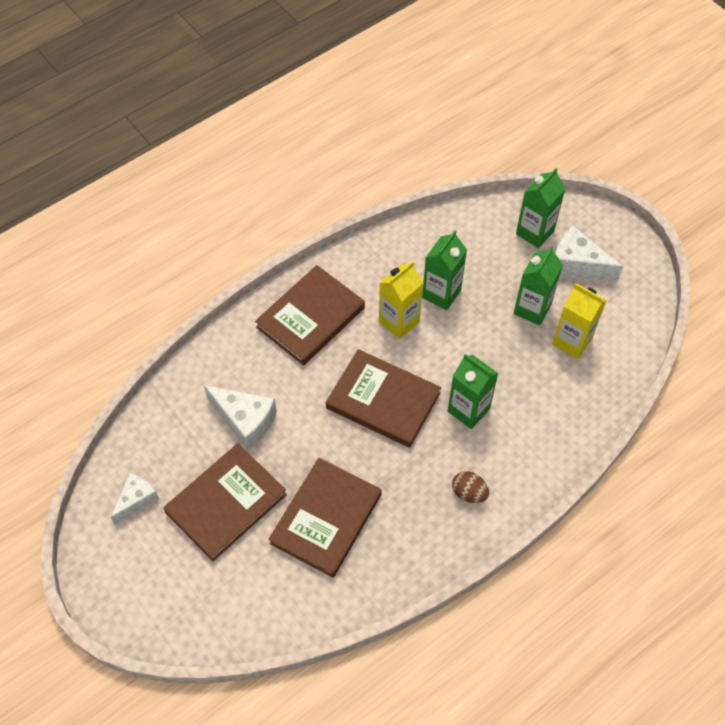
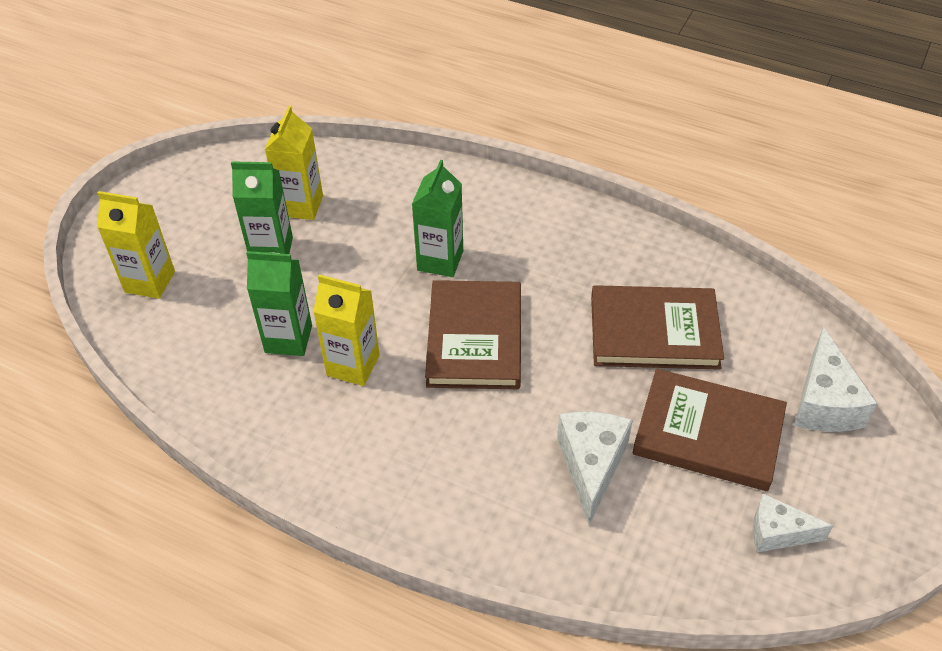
camera: 115 degrees left, 10 degrees down
brown book [255,265,365,365] -> none
brown egg [452,471,489,503] -> none
green carton [516,168,566,248] -> yellow carton [97,191,175,299]
white cheese [555,226,623,283] -> white cheese moved to [794,327,877,432]

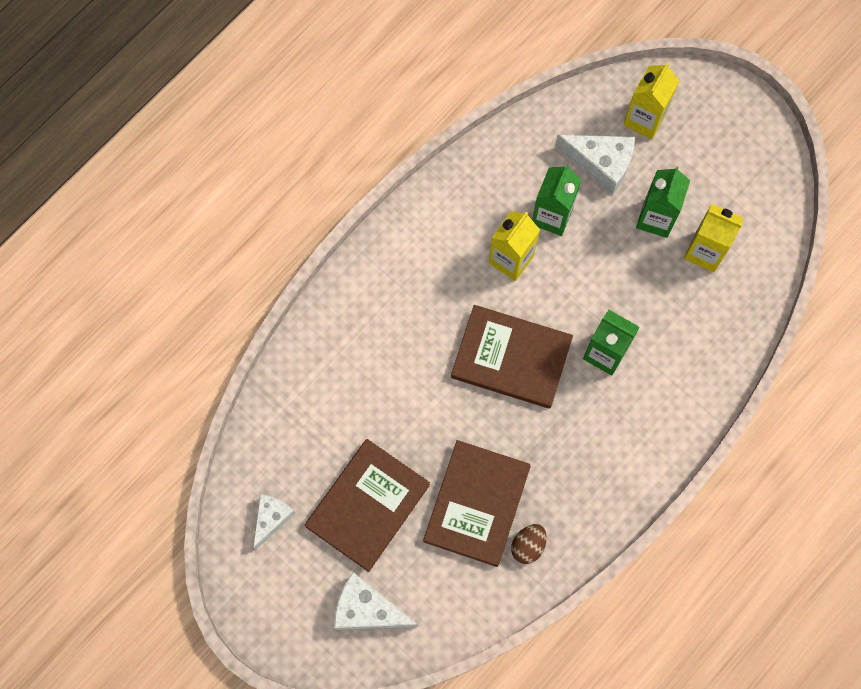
camera: 105 degrees right, 25 degrees up
white cheese [557,411,633,525] -> white cheese moved to [555,135,635,195]
none -> brown egg [511,524,547,564]

